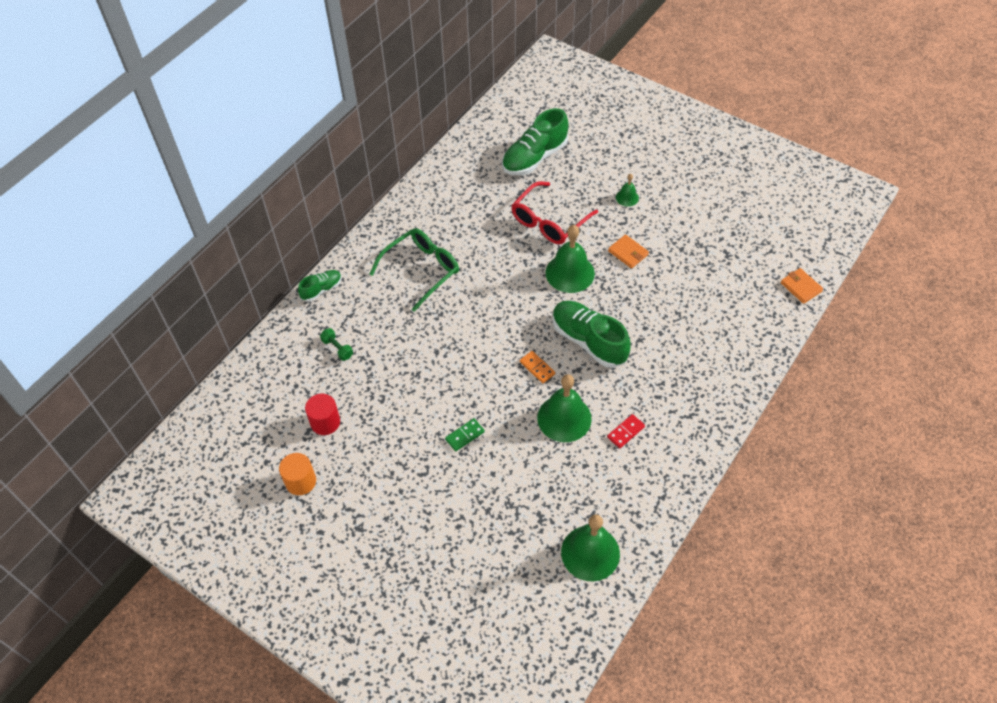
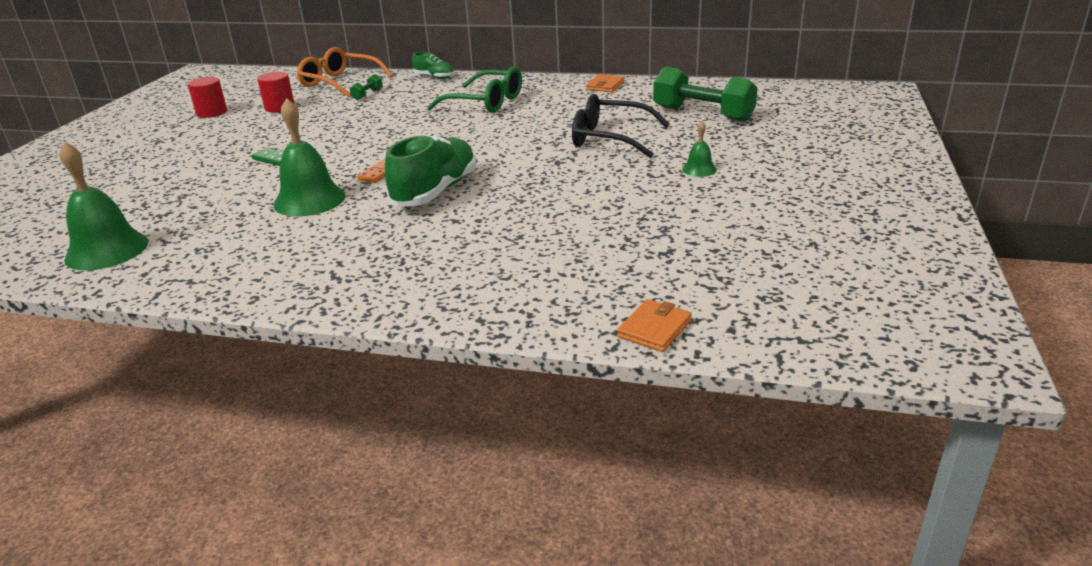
camera: 70 degrees right, 25 degrees down
orange cylinder [279,453,316,495] -> red cylinder [187,77,227,118]
green shoe [502,108,568,176] -> green dumbbell [653,67,758,122]
red glasses [511,181,598,244] -> black glasses [572,94,670,158]
green bell [546,225,595,293] -> none
red domino [607,414,645,448] -> none
orange wallet [608,234,649,269] -> orange wallet moved to [586,74,625,92]
none -> orange glasses [297,47,393,97]

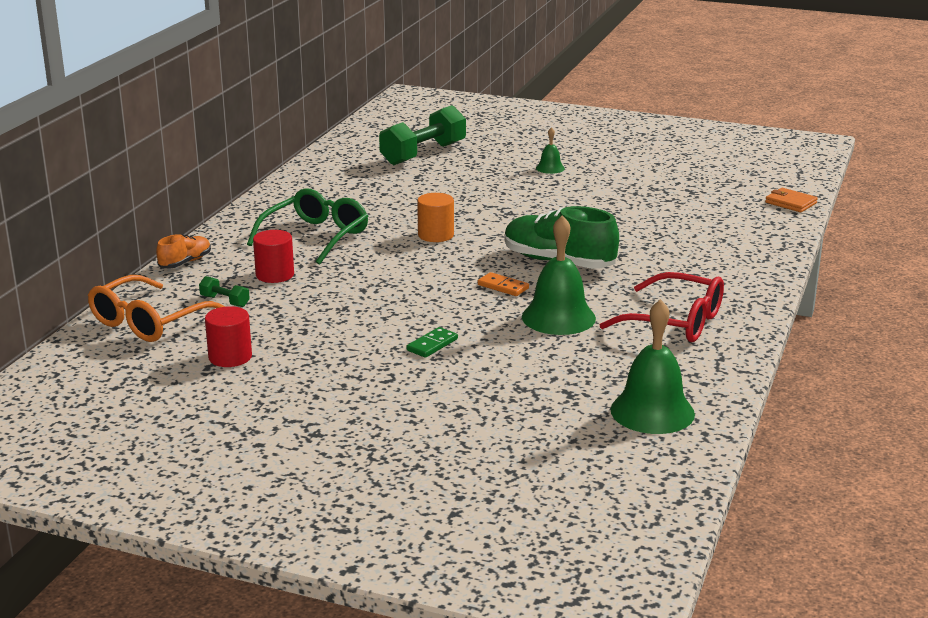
camera: 85 degrees left, 5 degrees down
red cylinder [187,77,227,118] -> red cylinder moved to [253,230,294,283]
green shoe [412,52,454,79] -> orange shoe [156,234,211,269]
black glasses [572,94,670,158] -> none
orange wallet [586,74,625,92] -> none
none -> orange cylinder [417,193,454,242]
none -> red glasses [600,272,724,342]

